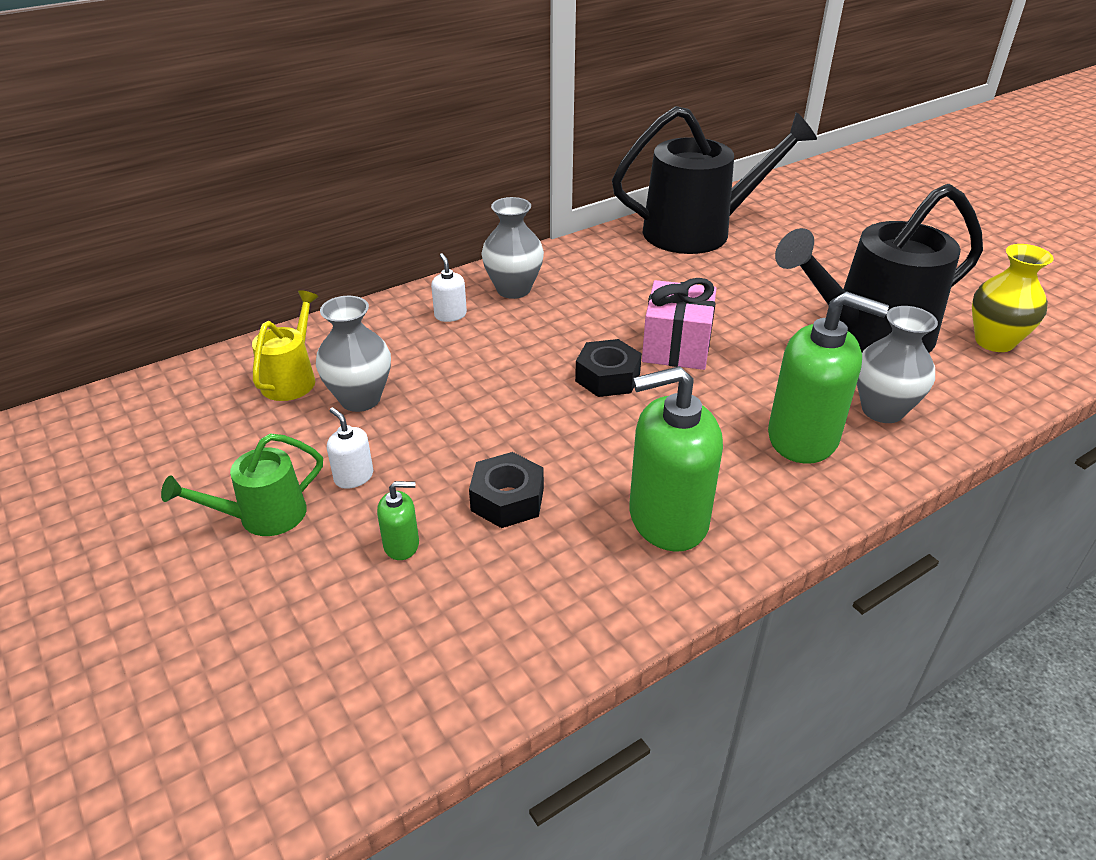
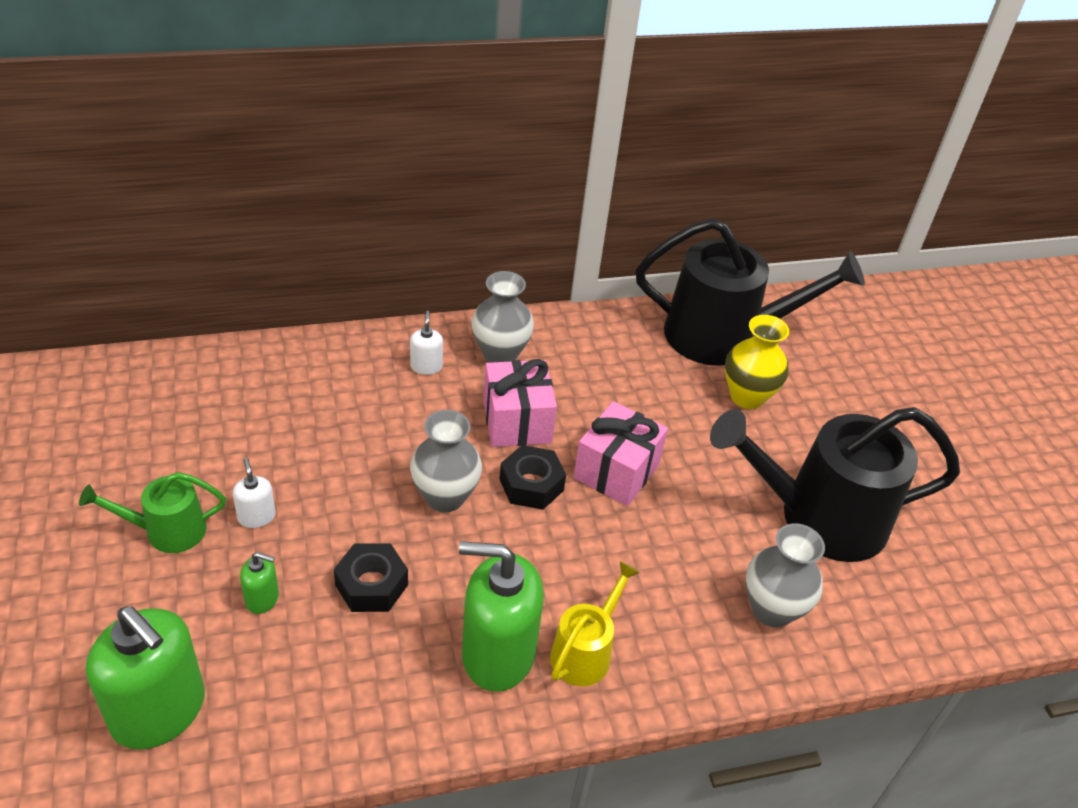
camera: 15 degrees right, 5 degrees up
yellow watering can [252,290,319,401] -> yellow watering can moved to [550,561,640,686]
grey vase [316,296,391,412] -> grey vase moved to [410,410,482,512]
green soap dispenser [768,291,889,464] -> green soap dispenser moved to [86,606,205,750]
yellow vase [972,244,1054,352] -> yellow vase moved to [725,315,789,409]
none -> pink gift [483,359,557,447]

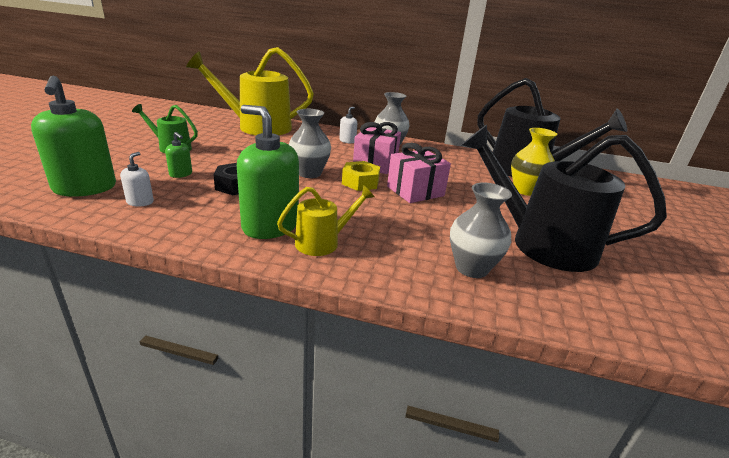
camera: 30 degrees right, 15 degrees down
white soap dispenser [233,458,276,528] -> white soap dispenser moved to [120,152,154,206]
black nut [500,445,566,510] -> yellow nut [342,161,380,191]
none -> yellow watering can [186,47,314,135]

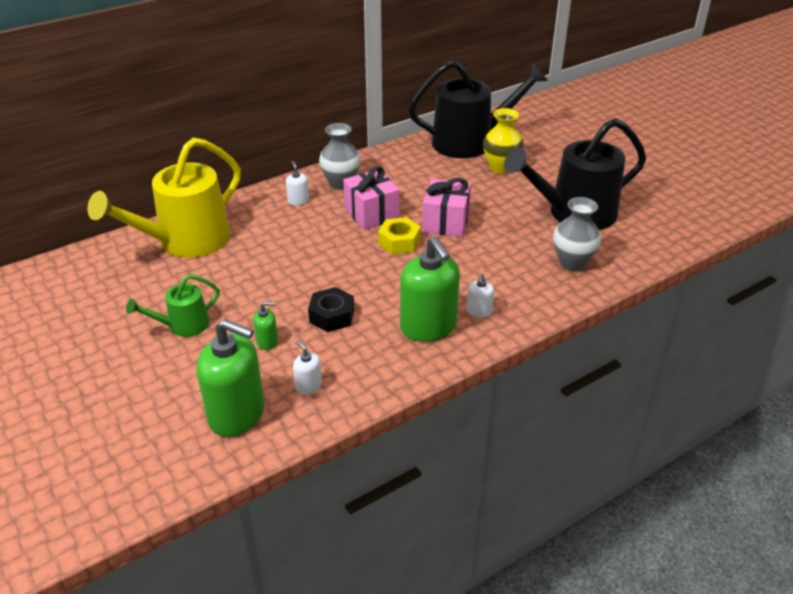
camera: 45 degrees left, 10 degrees up
green soap dispenser [237,105,299,239] -> green soap dispenser turned 105 degrees counterclockwise [400,236,460,342]
yellow watering can [277,185,374,256] -> white soap dispenser [467,274,494,318]
grey vase [289,109,331,178] -> none

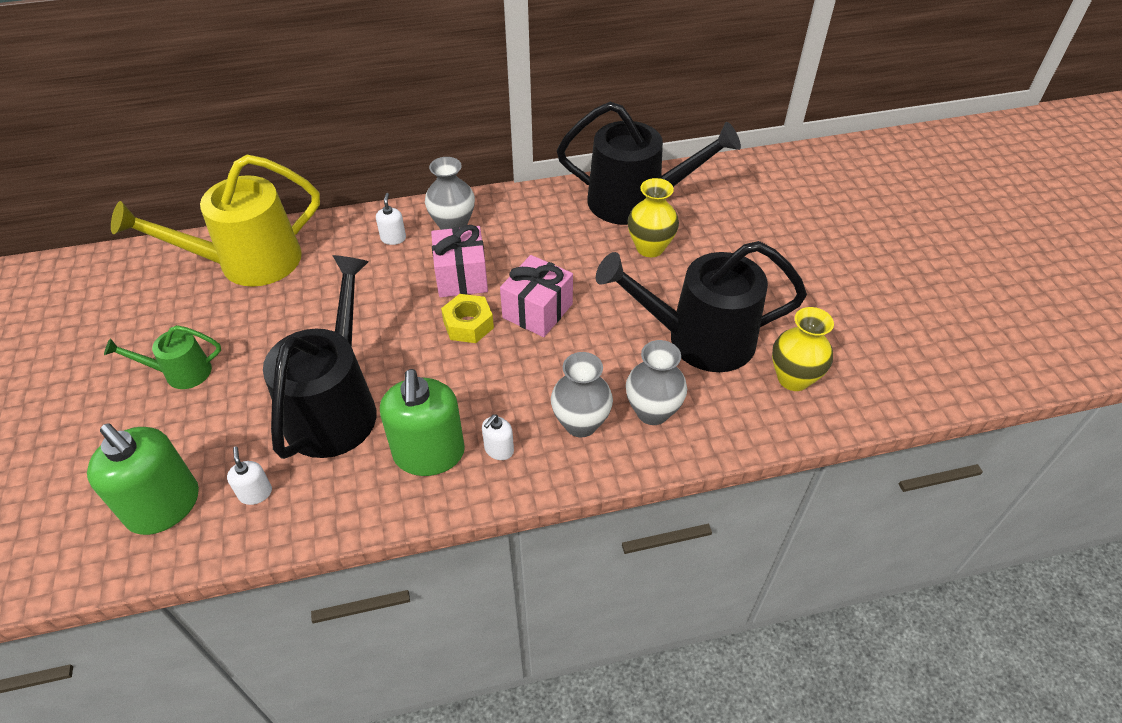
camera: 20 degrees right, 10 degrees up
green soap dispenser [253,302,278,350] -> none
black nut [308,287,354,332] -> black watering can [263,255,376,459]
none -> grey vase [551,352,613,437]
none -> yellow vase [772,307,834,391]

